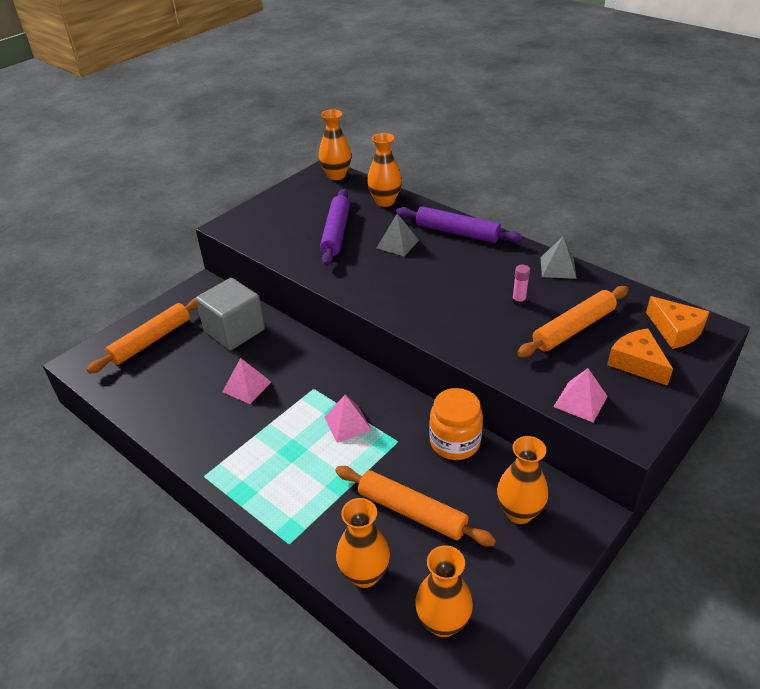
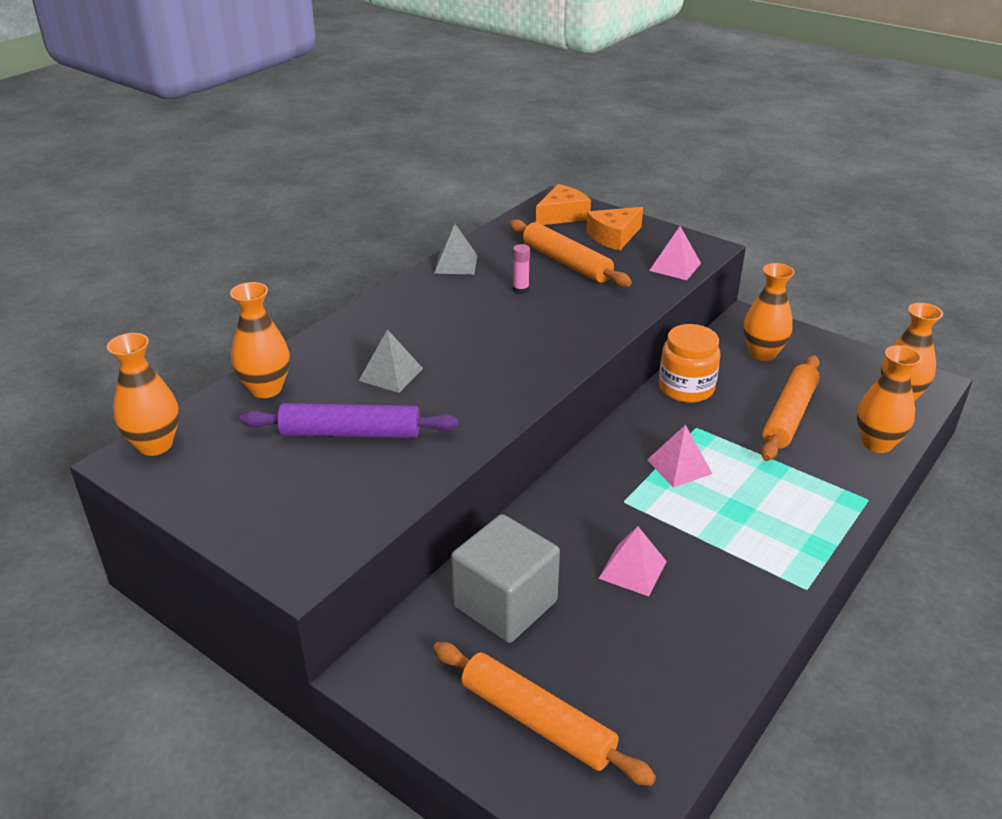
camera: 95 degrees left, 5 degrees down
purple rolling pin [396,206,523,243] -> none

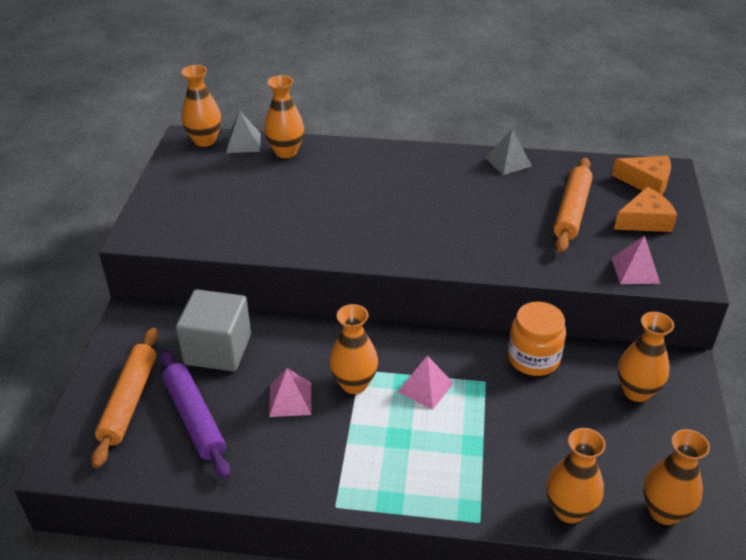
camera: 60 degrees right, 5 degrees up
purple rolling pin [240,403,458,438] -> purple rolling pin moved to [160,349,230,479]
grey pyramid [359,329,423,393] -> grey pyramid moved to [226,111,261,153]
pink glue stick [513,244,530,294] -> none
orange cheese [586,207,643,251] -> orange cheese turned 135 degrees clockwise [614,187,677,232]
orange rolling pin [761,355,820,461] -> none
none -> orange vase [329,304,378,394]

